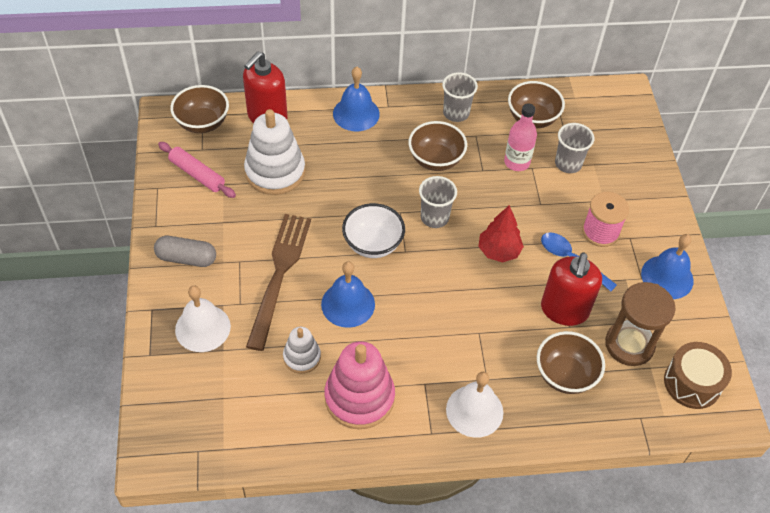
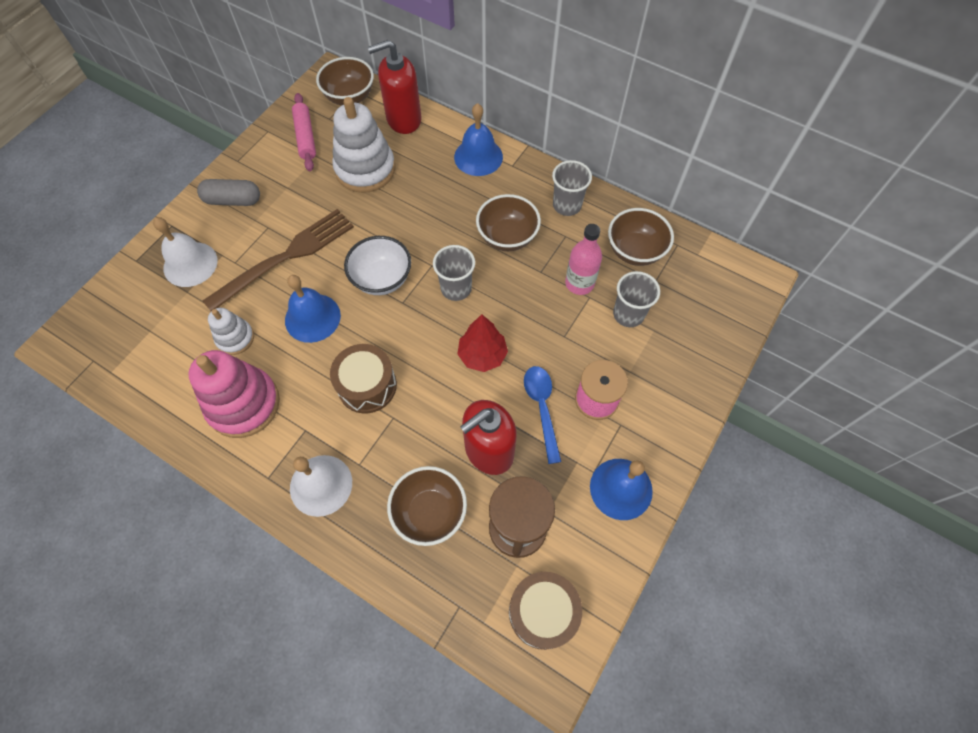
camera: 40 degrees right, 10 degrees up
grey capsule [154,236,216,267] -> grey capsule turned 45 degrees counterclockwise [197,179,260,206]
none -> brown drum [330,344,397,413]

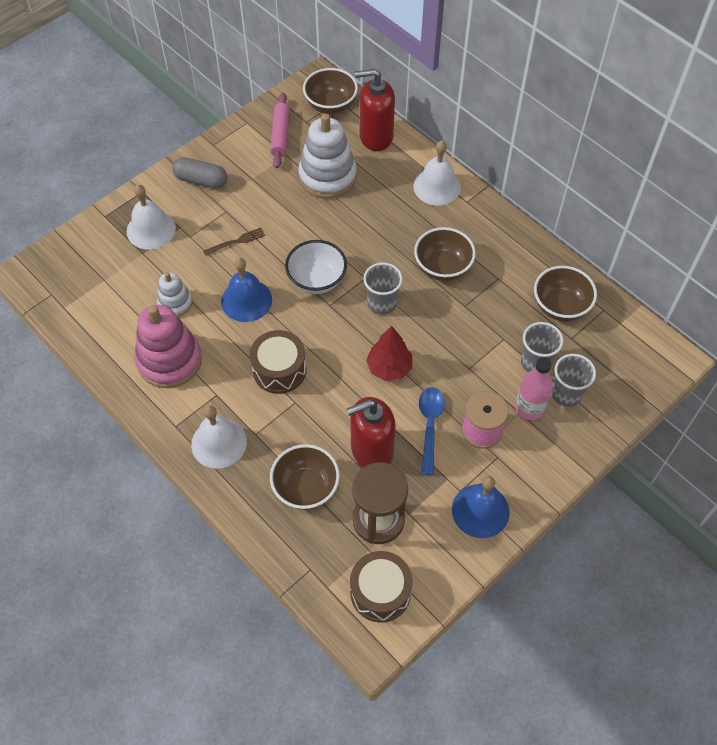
camera: 15 degrees right, 5 degrees down
brown fork [202,209,354,311] -> brown fork [203,227,265,256], size x0.42
blue bell [454,103,503,176] -> white bell [413,141,461,206]
grey cup [552,160,592,216] -> grey cup moved to [552,354,596,407]
pink bottle [565,224,602,295] -> pink bottle moved to [515,357,553,420]

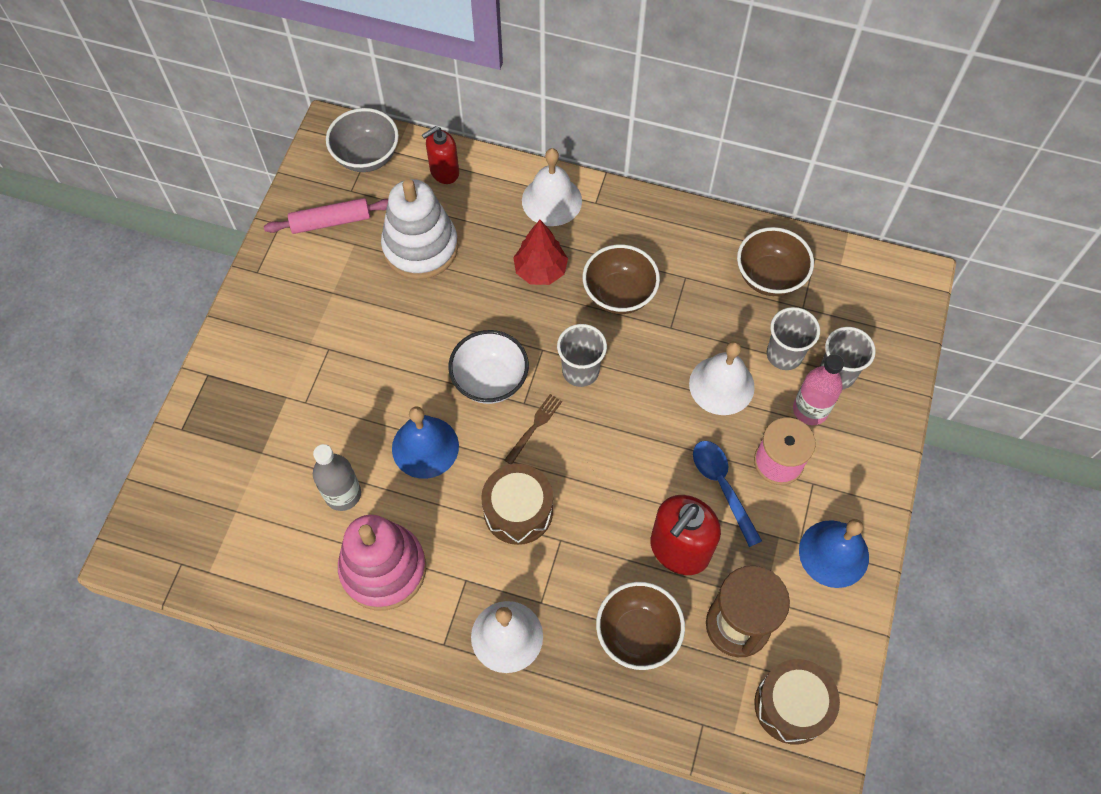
camera: 30 degrees left, 5 degrees up
white bell [127,185,176,250] -> white bell moved to [689,341,755,415]
white stacking toy [157,272,193,317] -> grey bottle [313,444,361,511]
grey capsule [172,157,227,189] -> none
brown fork [203,227,265,256] -> brown fork moved to [504,394,562,464]
pink rolling pin [270,93,290,168] -> pink rolling pin turned 75 degrees counterclockwise [264,198,388,234]
brown bowl [303,68,358,114] -> grey bowl [326,108,399,172]
red soap dispenser [355,69,395,151] -> red soap dispenser [422,126,459,184], size x0.63
red tree [366,326,412,381] -> red tree moved to [513,220,568,285]

